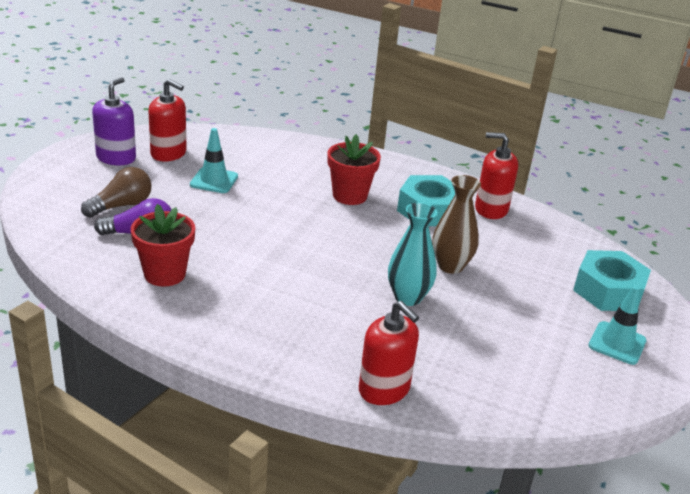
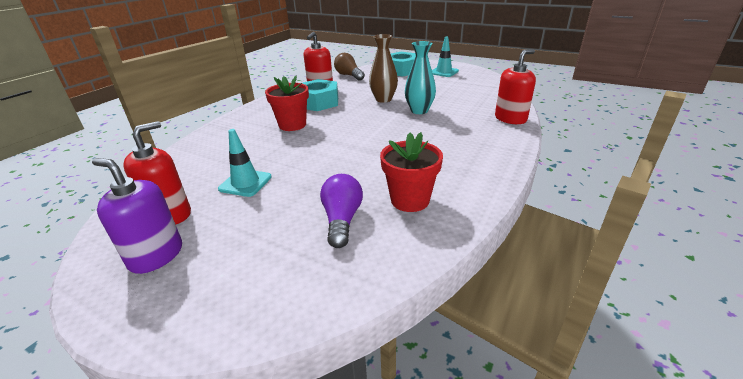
camera: 80 degrees left, 0 degrees up
brown light bulb [81,167,152,218] -> brown light bulb moved to [334,53,365,81]

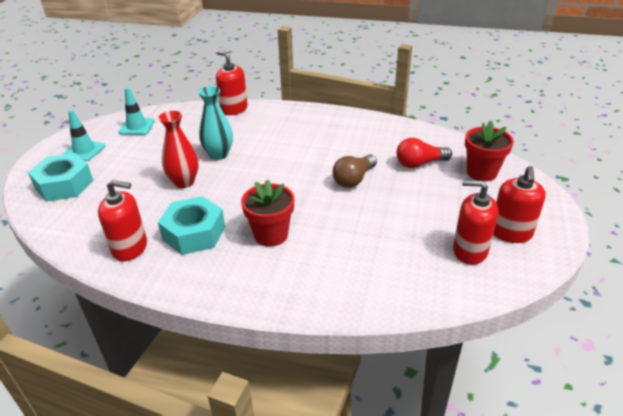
camera: 105 degrees left, 5 degrees up
purple soap dispenser [92,158,182,274] -> red soap dispenser [493,166,546,243]
turquoise traffic cone [218,129,272,197] -> turquoise traffic cone moved to [119,87,155,135]
purple light bulb [320,174,363,248] -> red light bulb [397,138,452,168]
brown light bulb [334,53,365,81] -> brown light bulb moved to [333,154,377,188]
brown vase [369,34,398,103] -> red vase [158,111,199,188]
red flower pot [380,132,443,212] -> red flower pot moved to [465,120,514,181]

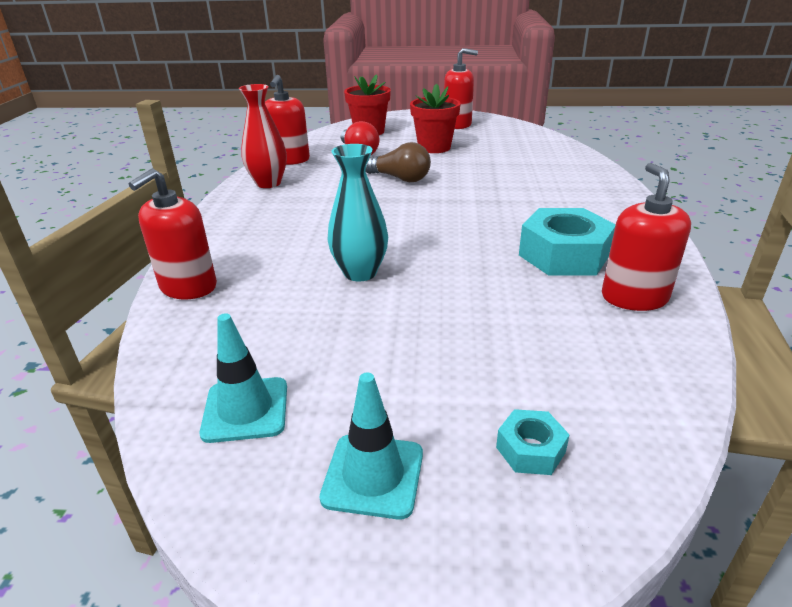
camera: 100 degrees left, 5 degrees down
turquoise nut [28,153,93,202] -> turquoise nut [496,409,570,475], size x0.48
red vase [158,111,199,188] -> red vase moved to [239,84,287,188]
red flower pot [241,179,295,247] -> red flower pot moved to [410,83,461,153]
red soap dispenser [453,180,499,265] -> red soap dispenser moved to [265,75,310,165]

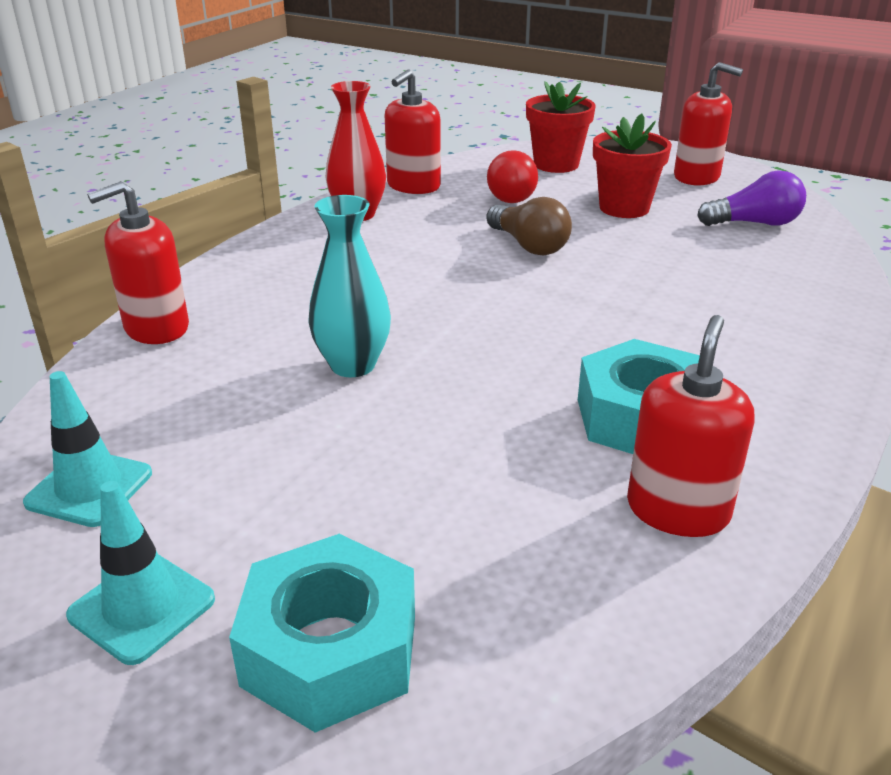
camera: 25 degrees right, 0 degrees up
turquoise nut [496,409,570,475] -> turquoise nut [229,534,415,733], size x2.07
none -> purple light bulb [697,170,806,226]

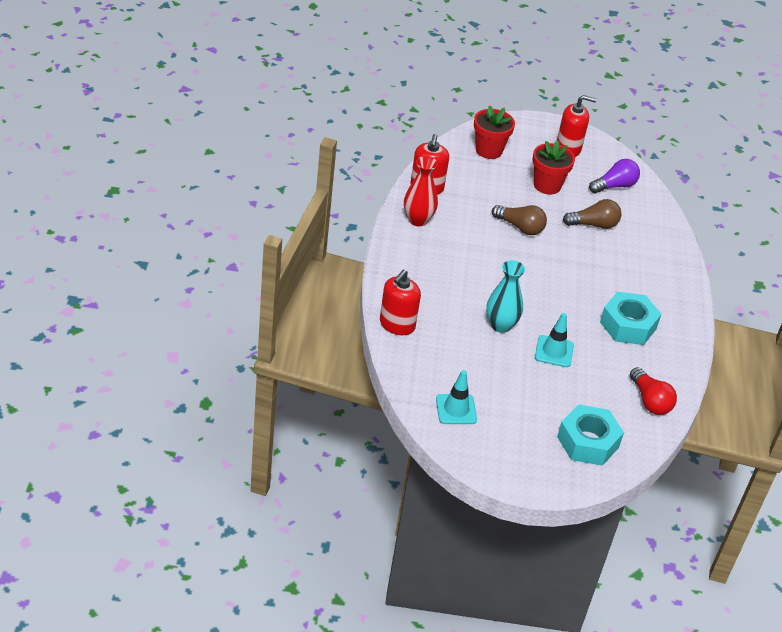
camera: 30 degrees left, 10 degrees up
turquoise traffic cone [66,481,215,665] -> turquoise traffic cone moved to [535,313,574,367]
red light bulb [487,150,538,203] -> red light bulb moved to [630,367,677,415]
red soap dispenser [627,315,754,537] -> none
none -> brown light bulb [563,199,622,229]

